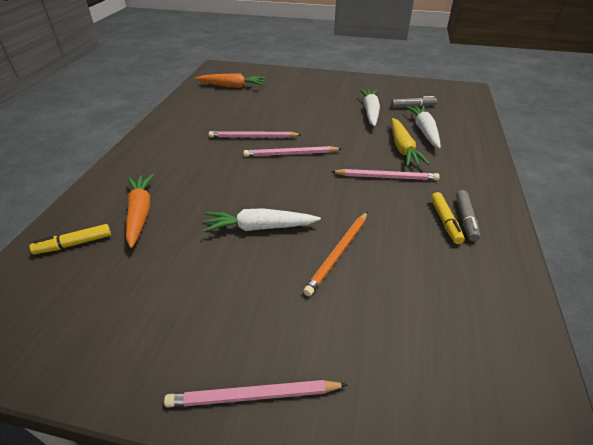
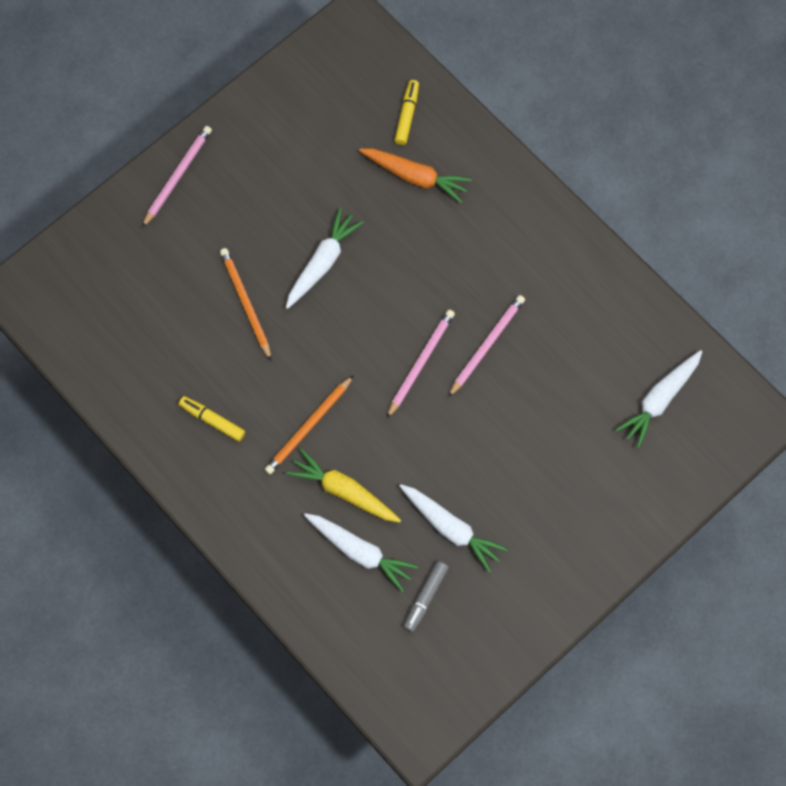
camera: 125 degrees right, 30 degrees up
orange carrot [195,73,266,88] -> white carrot [615,350,702,448]
pink pencil [331,169,440,181] -> orange pencil [265,375,354,474]
grey marker [456,190,480,241] -> none

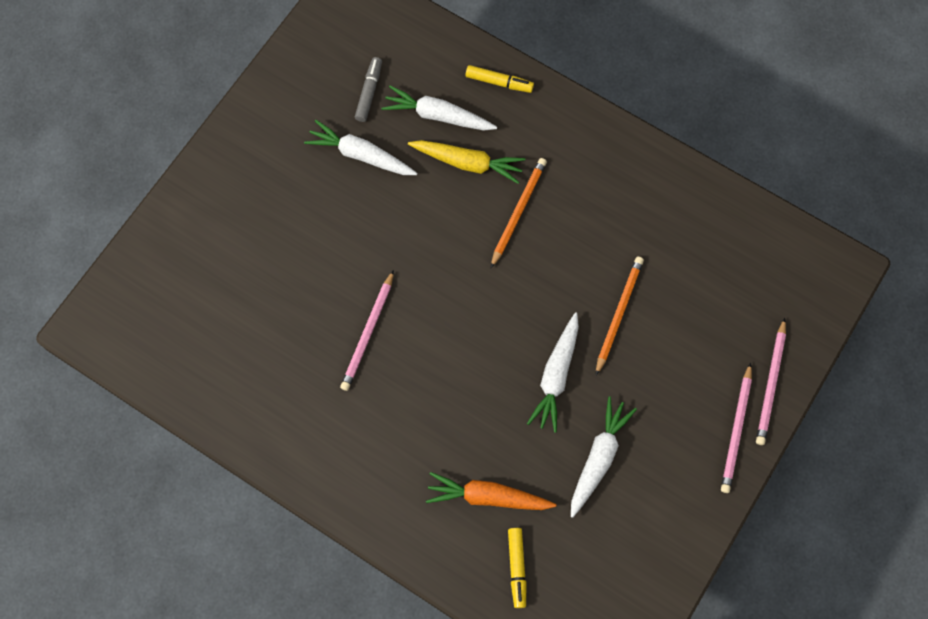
camera: 165 degrees right, 0 degrees up
yellow marker [179,396,245,442] -> yellow marker moved to [466,65,534,93]
orange pencil [220,248,271,360] -> orange pencil turned 120 degrees counterclockwise [596,257,644,375]
pink pencil [387,310,455,418] -> pink pencil moved to [756,318,786,445]
white carrot [615,350,702,448] -> white carrot moved to [571,396,637,518]

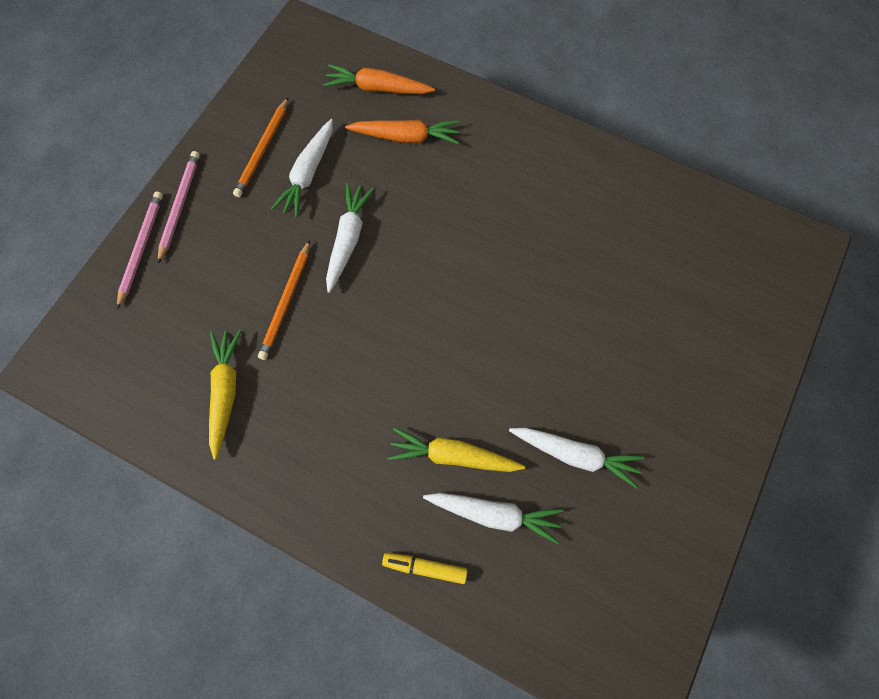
camera: 175 degrees right, 0 degrees up
pink pencil [340,270,394,391] -> none
grey marker [355,57,382,122] -> none
orange pencil [491,158,547,268] -> orange pencil moved to [233,97,289,197]
yellow marker [508,528,526,608] -> orange carrot [323,64,435,94]
none -> yellow carrot [209,330,241,460]

